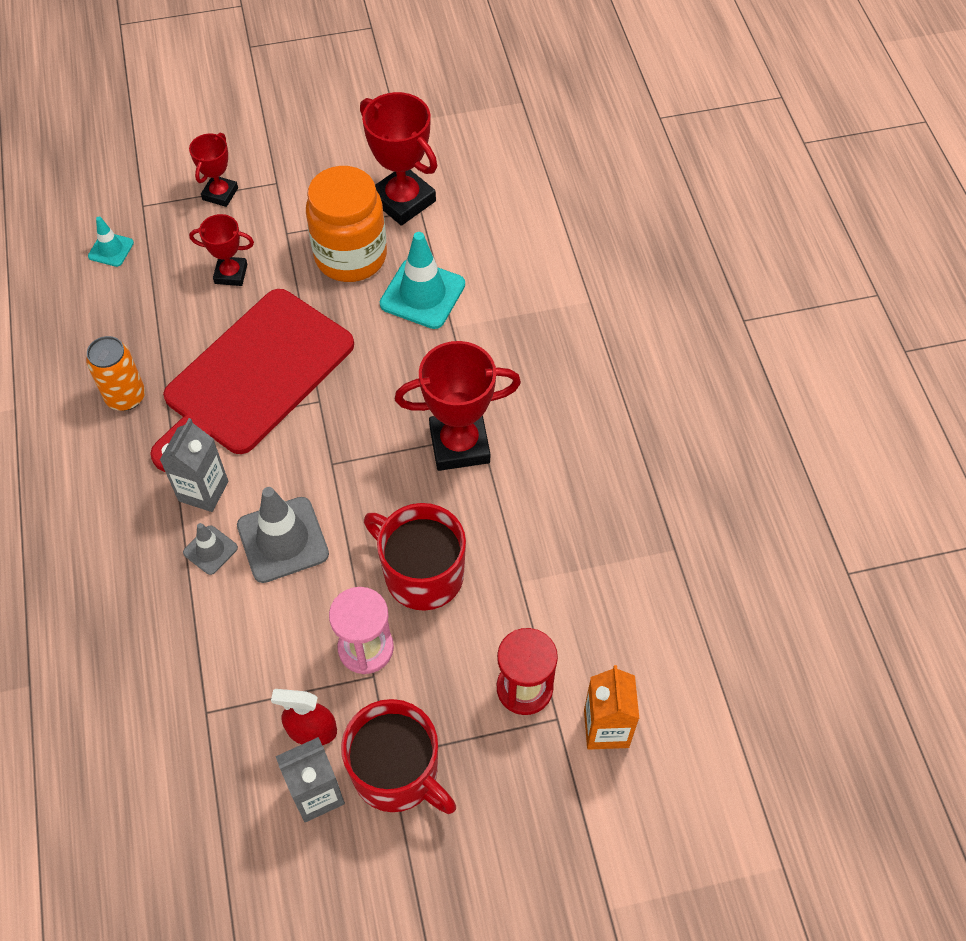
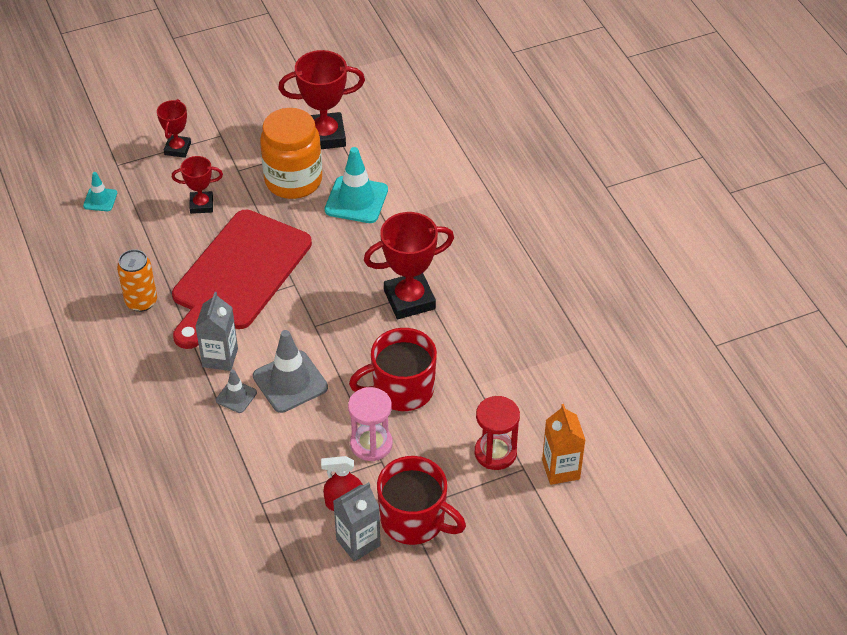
camera: 10 degrees left, 10 degrees down
red trophy [360,92,437,226] -> red trophy turned 45 degrees counterclockwise [278,50,365,149]
red mug [364,503,466,611] -> red mug turned 45 degrees counterclockwise [349,328,437,411]

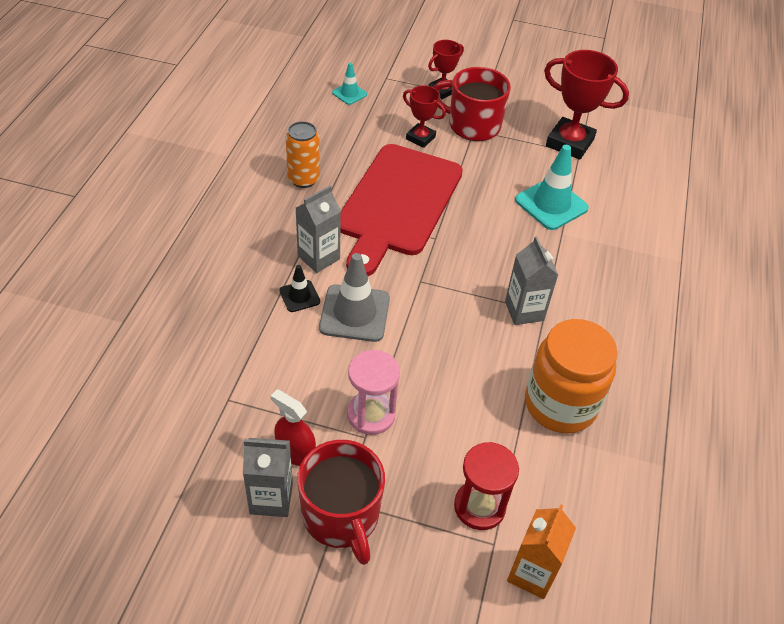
camera: 35 degrees right, 0 degrees up
red cutting board [172,210,312,349] -> red cutting board turned 45 degrees counterclockwise [340,144,463,276]
grey traffic cone [216,369,257,413] -> black traffic cone [279,265,320,312]
orange jar [260,108,322,199] -> orange jar moved to [525,319,618,434]
red mug [349,328,437,411] -> red mug moved to [434,67,511,141]
red trophy [364,212,454,319] -> grey carton [505,236,558,325]

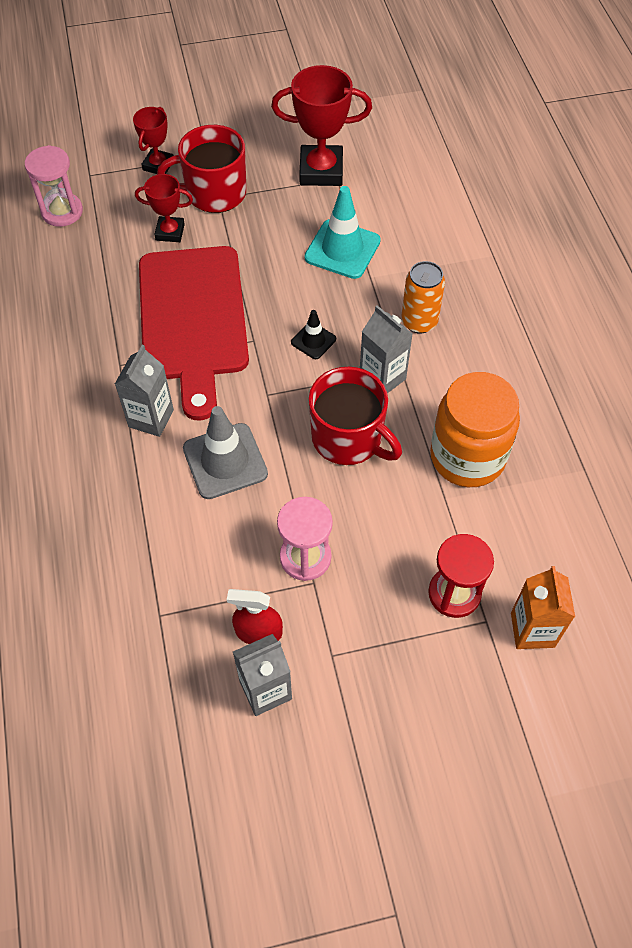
camera: 25 degrees left, 10 degrees up
black traffic cone [279,265,320,312] -> black traffic cone moved to [291,310,336,359]
orange can [286,121,320,188] -> orange can moved to [401,261,445,333]
red mug [297,440,385,565] -> red mug moved to [309,367,402,465]
turquoise traffic cone [332,63,367,105] -> pink hourglass [25,145,83,227]

